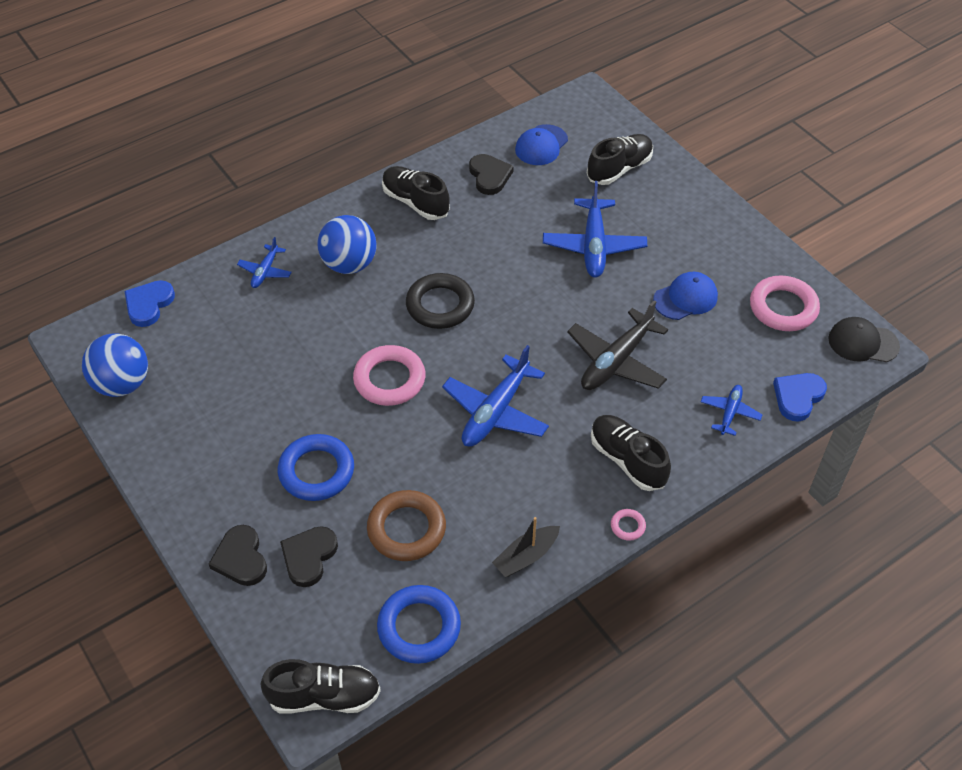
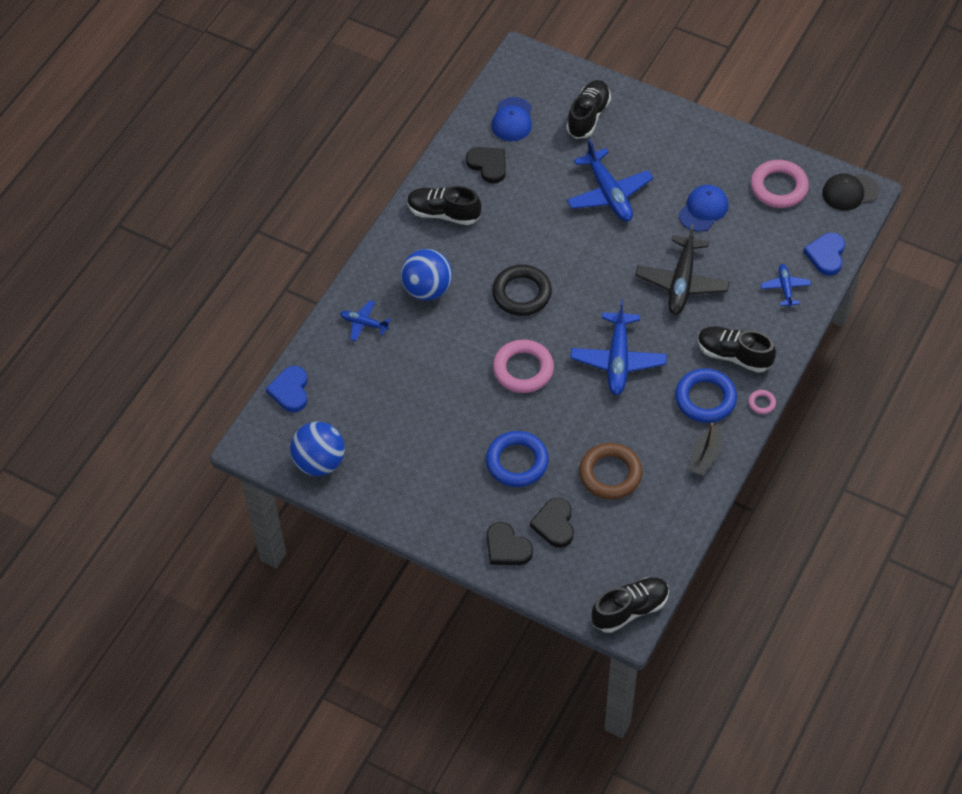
camera: 25 degrees left, 5 degrees up
blue plane [237,237,292,288] -> blue plane turned 120 degrees clockwise [340,300,391,341]
blue ring [377,585,461,664] -> blue ring moved to [675,368,737,423]

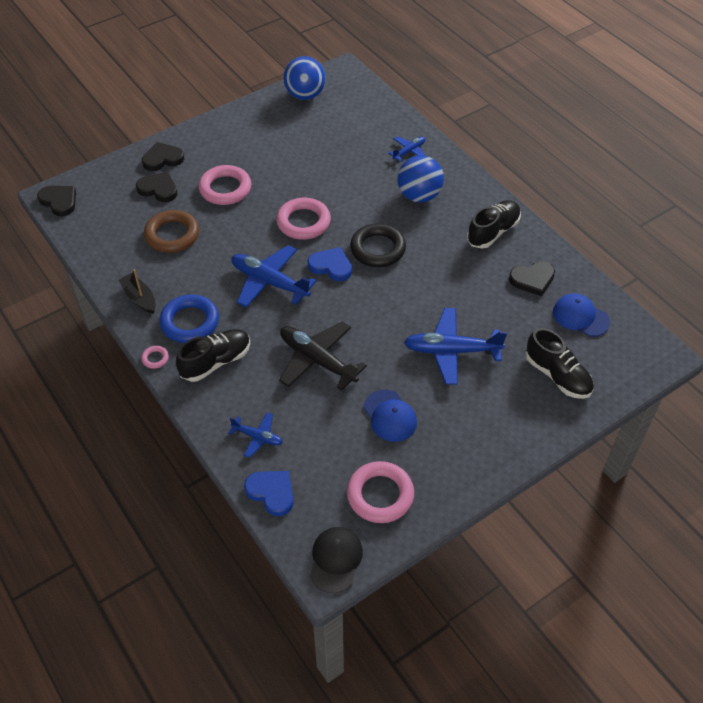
camera: 115 degrees right, 5 degrees down
blue heart [266,366,307,412] -> blue heart moved to [308,247,352,281]
blue ring [486,431,549,487] -> pink ring [199,165,251,205]
black shoe [591,577,669,633] -> black heart [37,186,76,216]

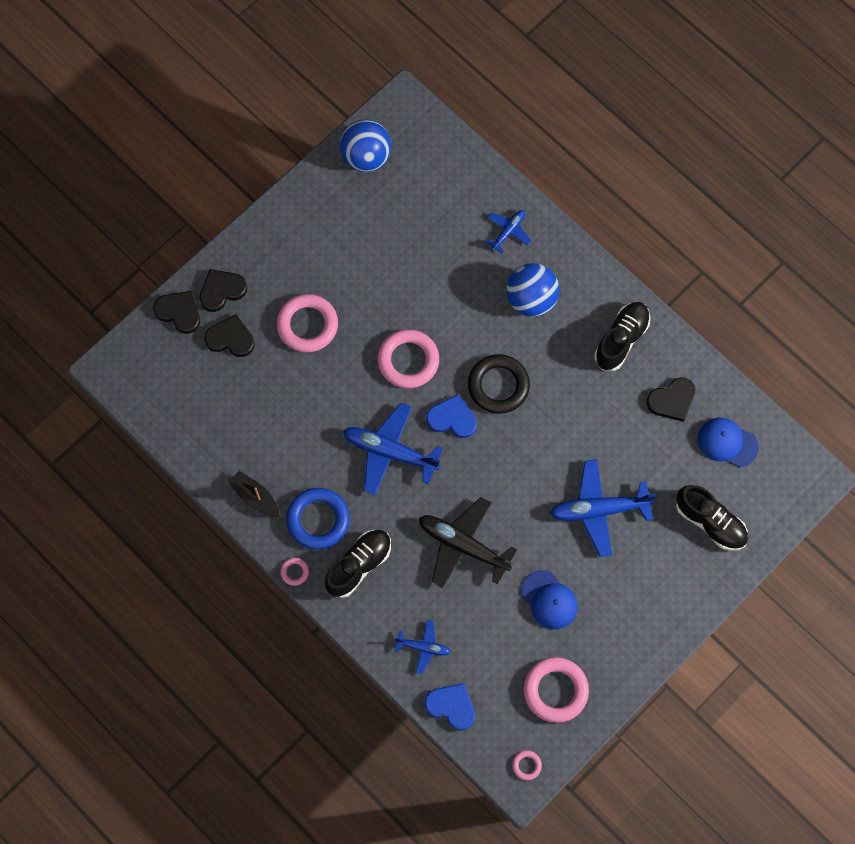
camera: 10 degrees left, 20 degrees up
black heart [37,186,76,216] -> black heart moved to [153,291,200,334]
brown ring [144,210,199,253] -> none
black cap [310,527,363,593] -> pink ring [512,750,542,780]

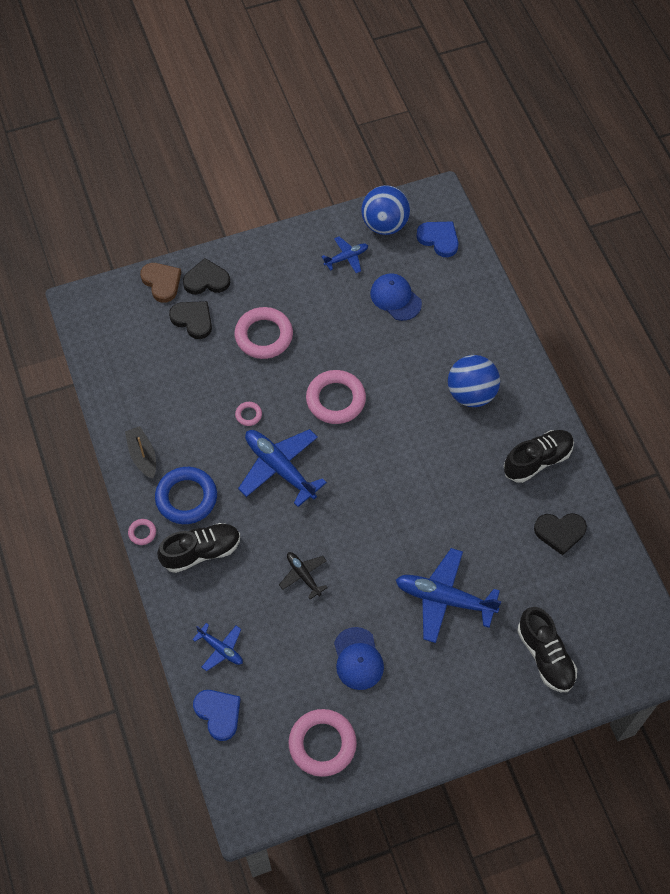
camera: 25 degrees right, 10 degrees down
black heart [153,291,200,334] -> brown heart [140,263,181,303]
black plane [419,497,517,588] -> black plane [279,552,328,599], size x0.53
blue heart [426,394,477,438] -> blue heart moved to [416,221,459,257]
black ring [468,354,530,414] -> none
blue plane [486,210,531,253] -> blue plane moved to [321,236,368,273]
pink ring [512,750,542,780] -> pink ring moved to [235,402,262,426]
blue cap [698,418,759,467] -> blue cap moved to [370,273,422,321]

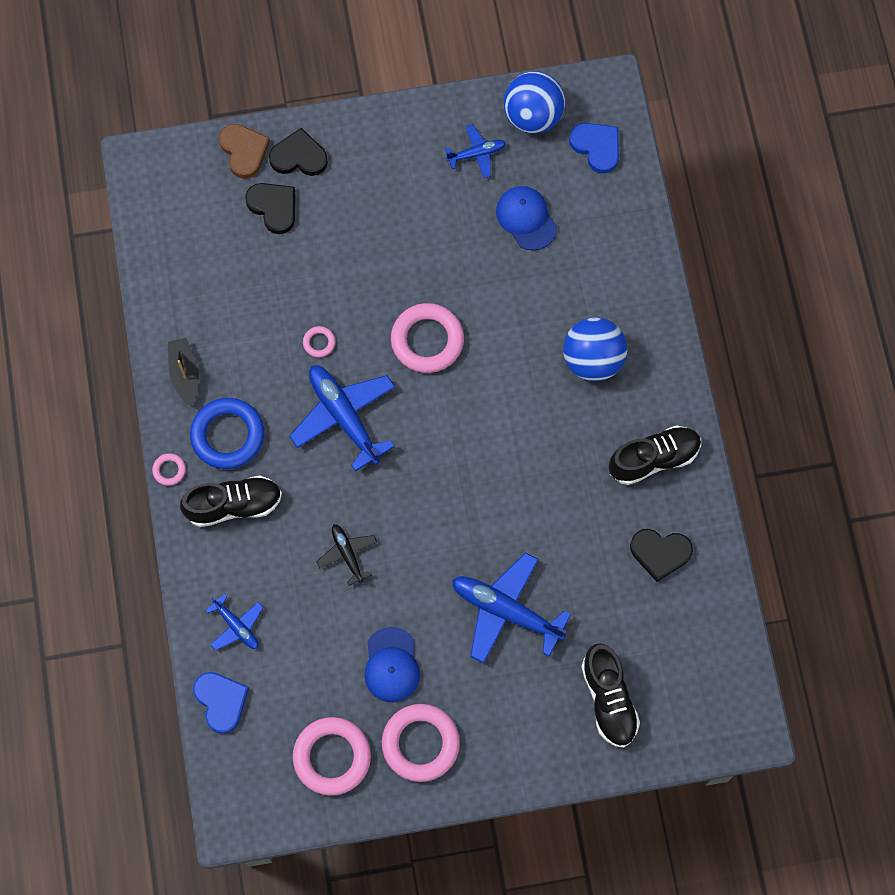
camera: 10 degrees right, 10 degrees up
pink ring [235,307,293,359] -> pink ring moved to [382,704,460,782]

